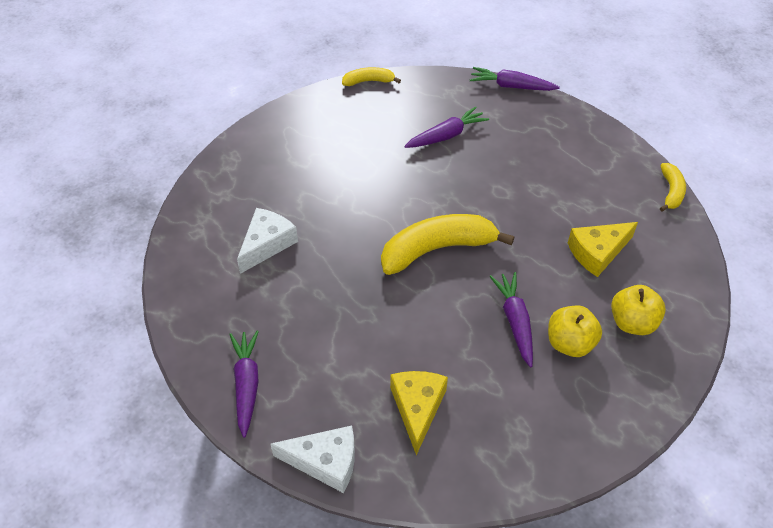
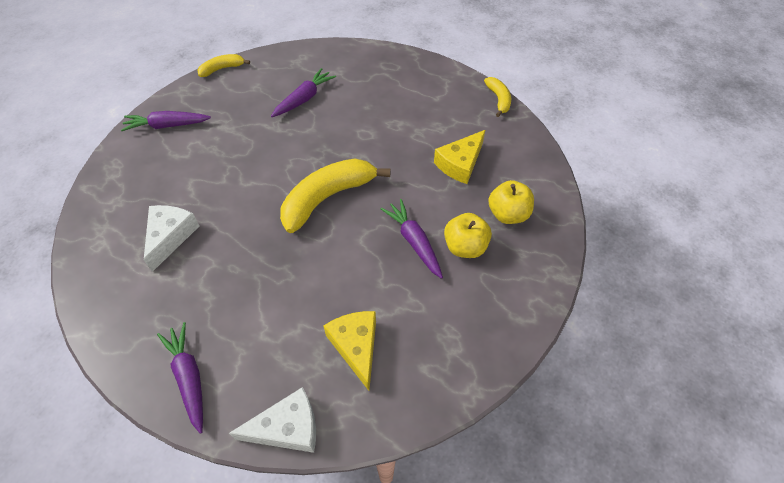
camera: 20 degrees left, 5 degrees up
purple carrot [470,67,560,91] -> purple carrot moved to [121,111,211,131]

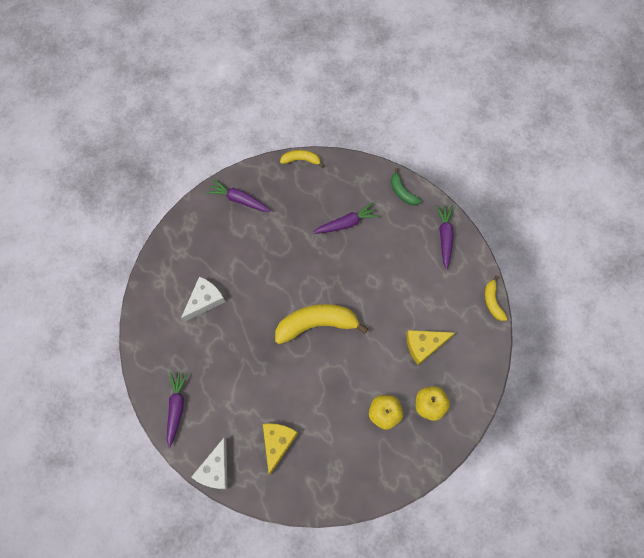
camera: 30 degrees right, 15 degrees up
white cheese [229,387,316,453] -> white cheese turned 90 degrees clockwise [191,437,228,489]
purple carrot [381,199,443,279] -> purple carrot moved to [436,205,454,270]
yellow banana [484,77,511,117] -> yellow banana turned 150 degrees clockwise [485,276,508,321]
none -> green banana [391,168,421,205]

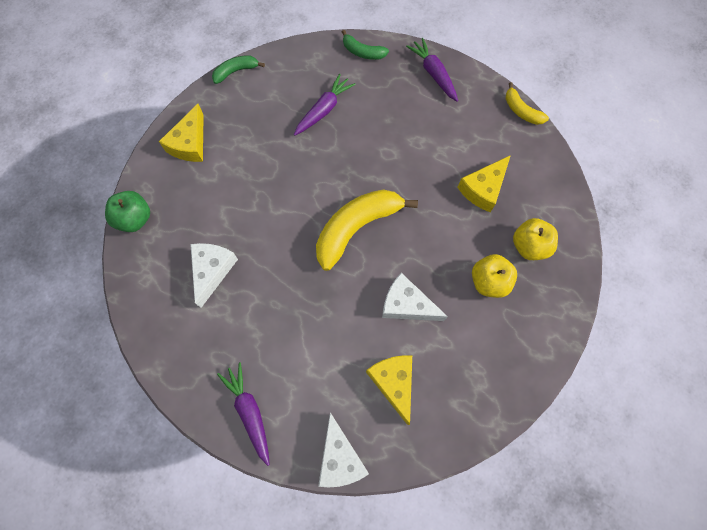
camera: 30 degrees left, 0 degrees up
purple carrot [206,179,271,212] -> yellow cheese [159,104,204,162]
yellow banana [280,150,324,168] -> green banana [212,56,265,84]
none -> green apple [105,191,150,232]
none -> white cheese [382,273,448,321]

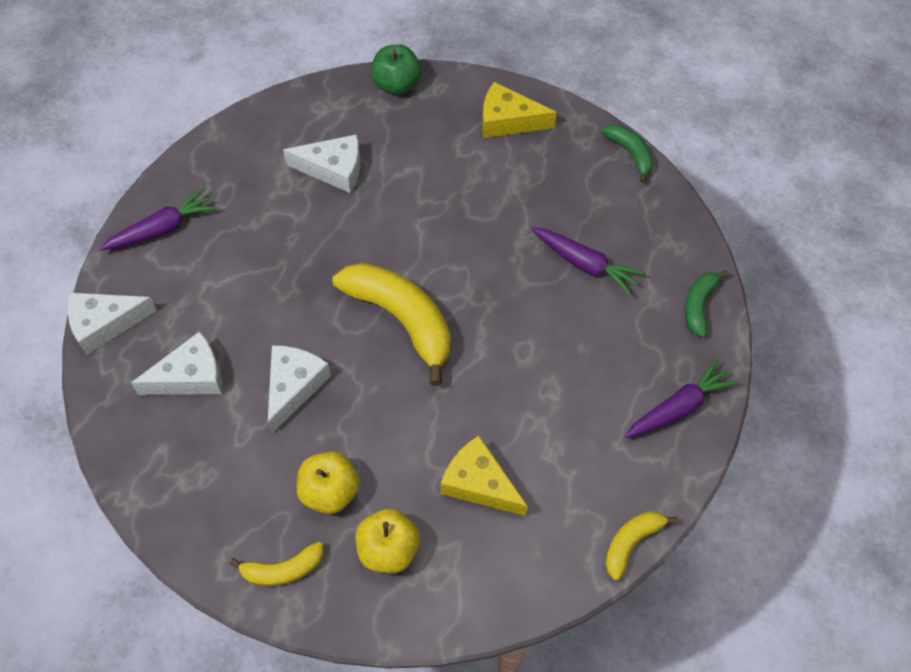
camera: 85 degrees right, 10 degrees down
yellow cheese [366,355,412,425] -> white cheese [131,331,222,395]
none -> yellow banana [229,542,323,586]

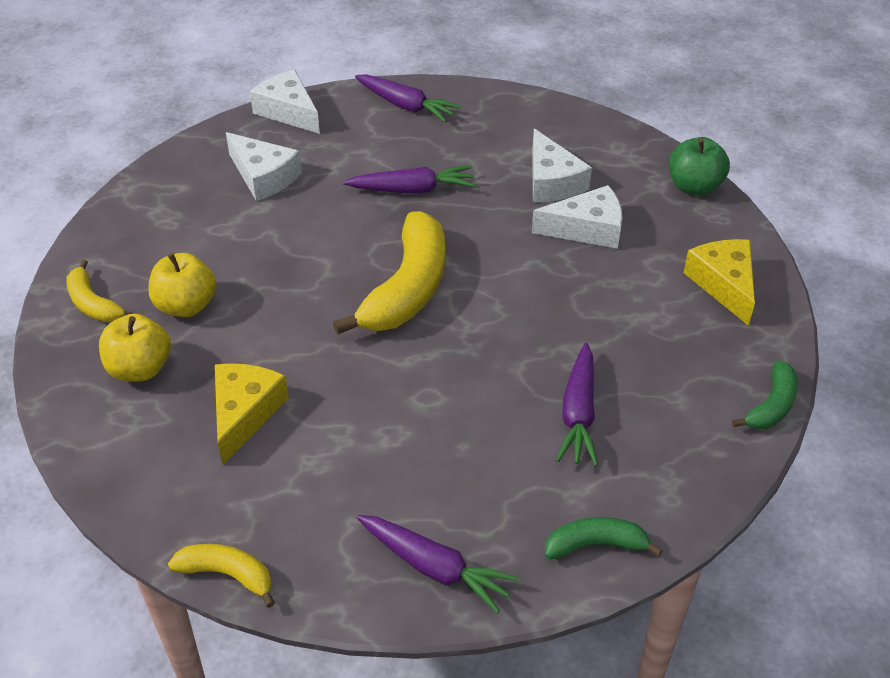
camera: 65 degrees right, 15 degrees down
white cheese [268,345,331,433] -> white cheese moved to [532,185,622,249]
none -> purple carrot [343,166,475,194]

